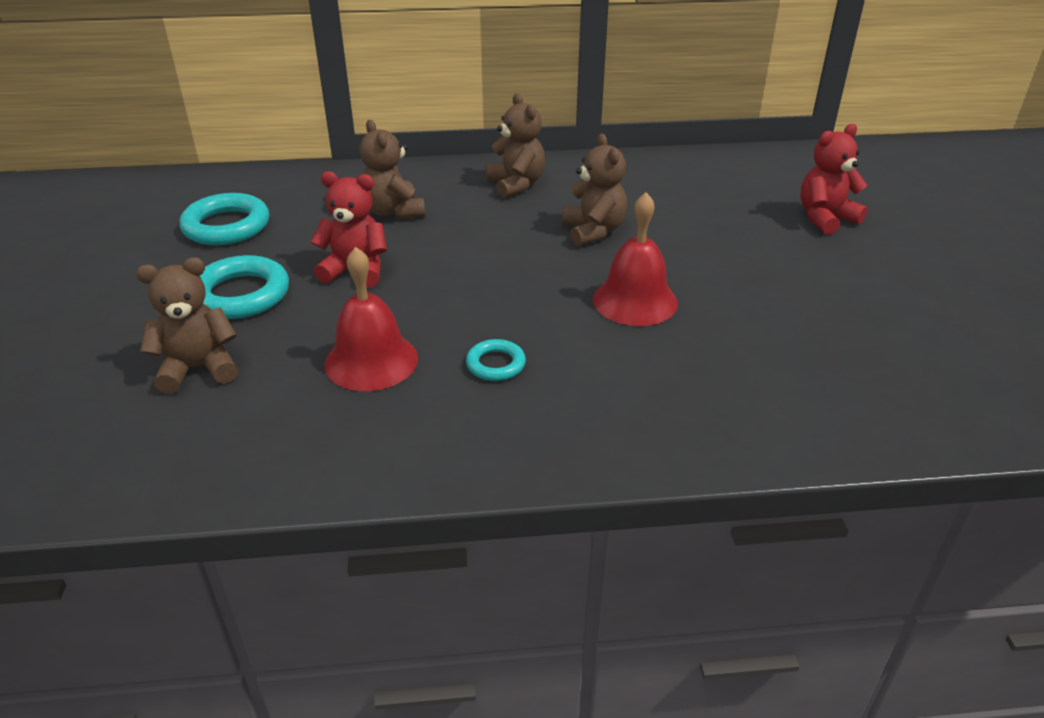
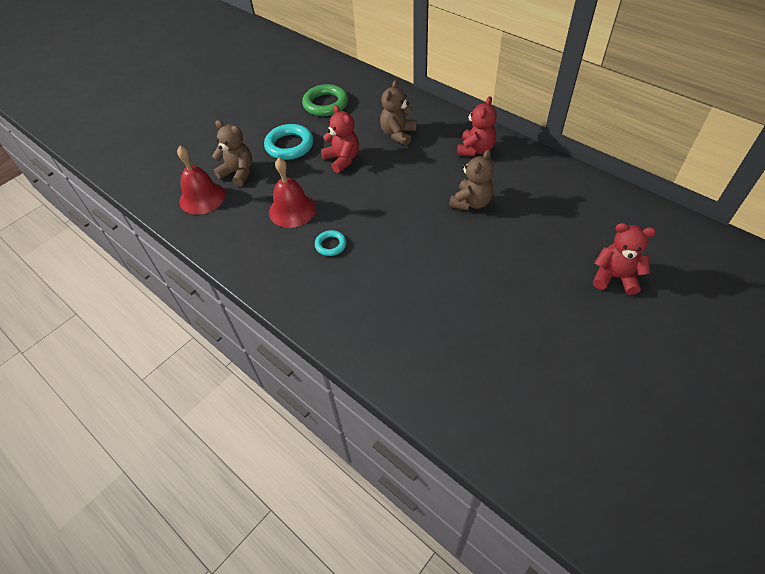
camera: 50 degrees right, 15 degrees up
turquoise ring [179,193,269,245] -> green ring [302,84,348,116]
brown teddy bear [485,93,545,198] -> red teddy bear [457,96,497,157]
red bell [593,192,678,326] -> red bell moved to [177,146,225,215]

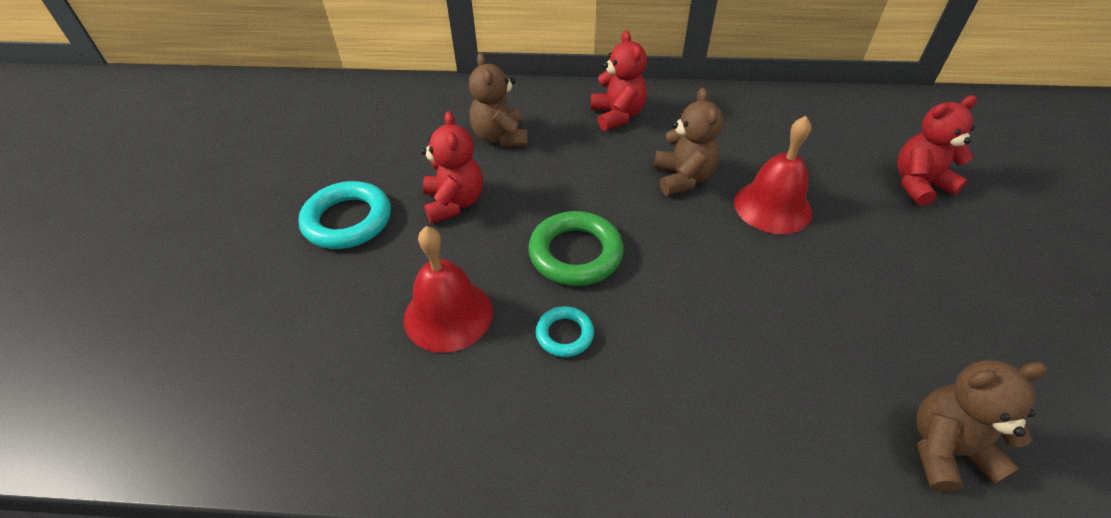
camera: 40 degrees left, 5 degrees down
red bell [177,146,225,215] -> red bell moved to [734,116,812,234]
brown teddy bear [212,120,252,186] -> brown teddy bear moved to [917,360,1047,492]
green ring [302,84,348,116] -> green ring moved to [528,211,624,286]
red teddy bear [321,105,359,173] -> red teddy bear turned 60 degrees clockwise [421,111,483,223]

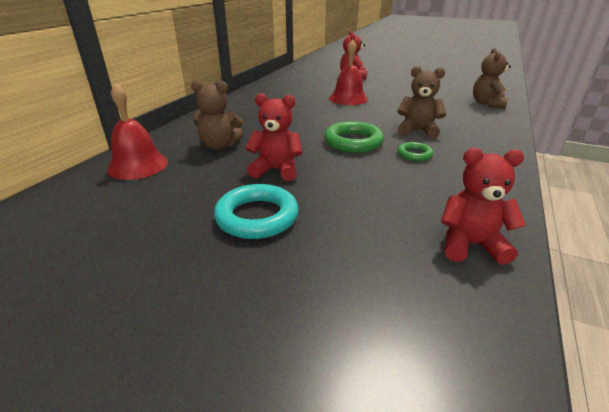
camera: 70 degrees left, 15 degrees down
red bell [404,226,493,353] -> red bell moved to [107,83,168,180]
turquoise ring [536,306,594,357] -> green ring [398,142,433,161]
red teddy bear [591,30,647,131] -> red teddy bear moved to [441,148,526,265]
brown teddy bear [654,88,724,196] -> brown teddy bear moved to [397,66,446,138]

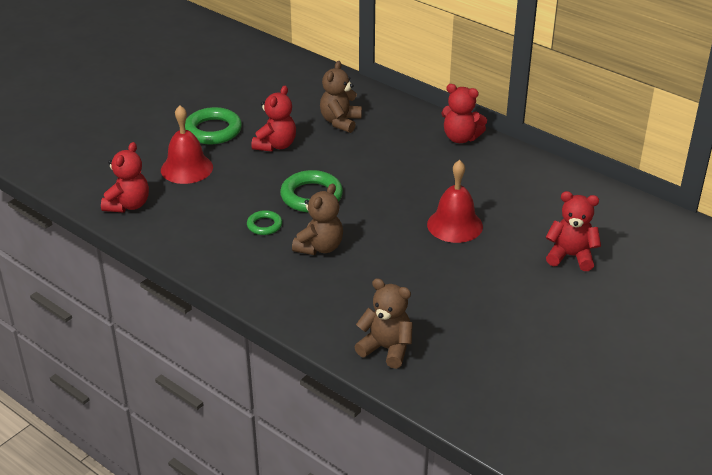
camera: 105 degrees right, 5 degrees up
red bell [107,83,168,180] -> red bell moved to [161,105,213,184]
turquoise ring [214,184,299,239] -> green ring [185,107,242,144]
none -> red teddy bear [441,84,487,143]

